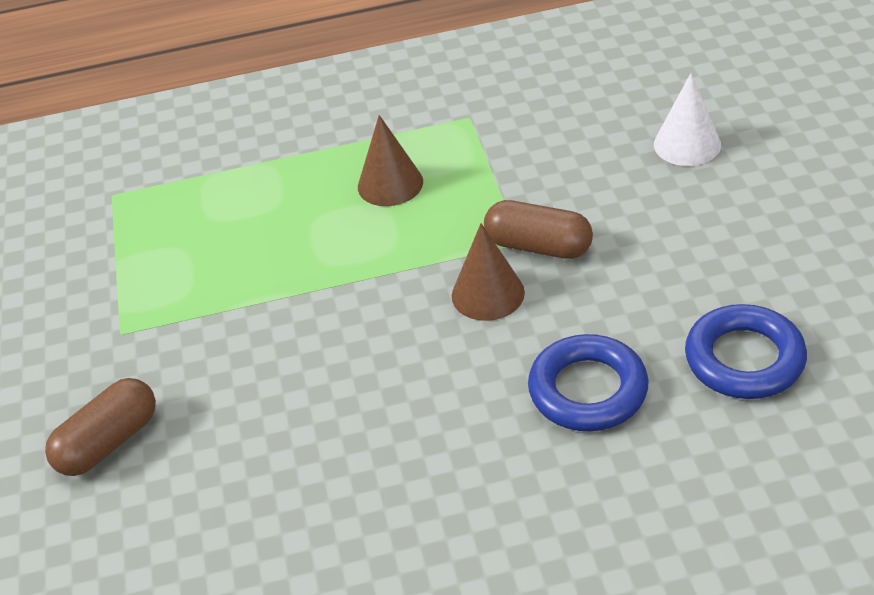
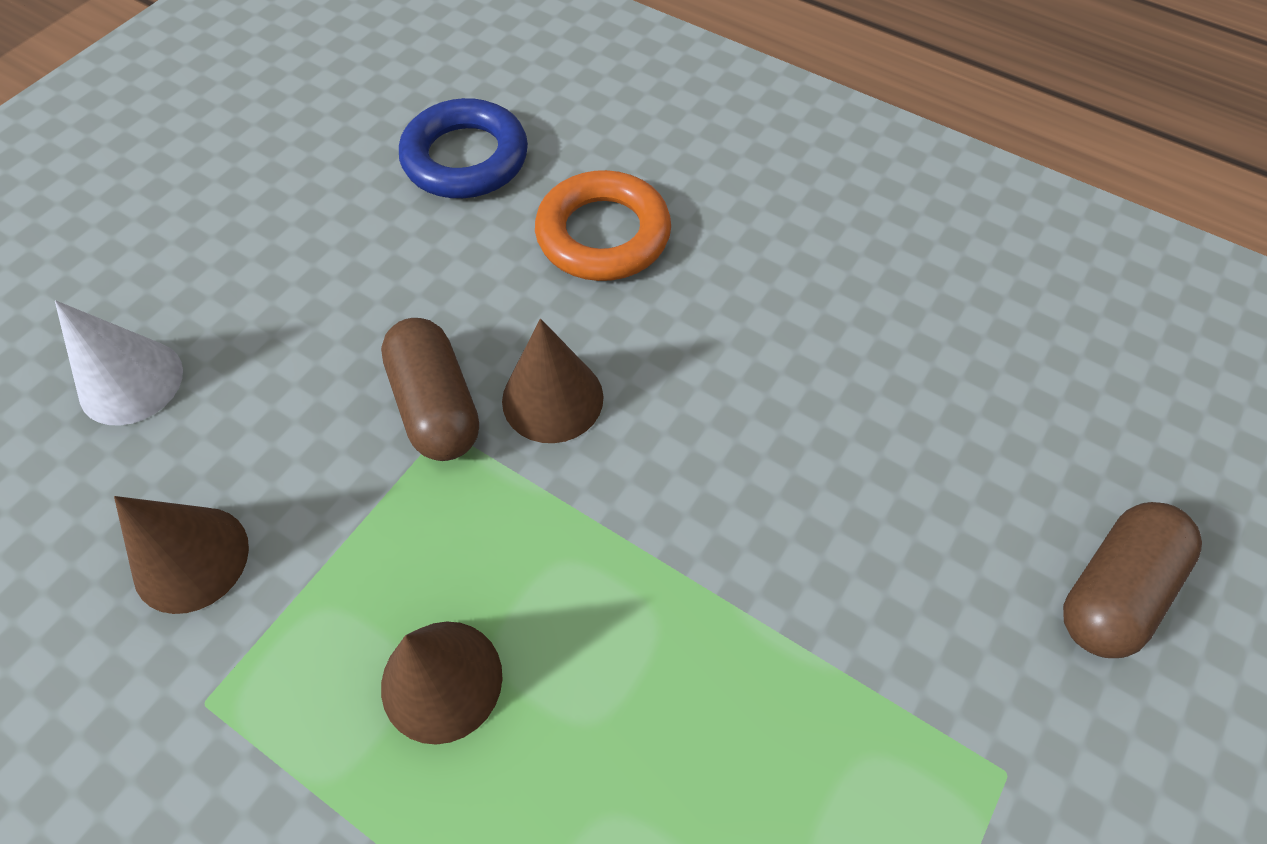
camera: 140 degrees left, 15 degrees up
brown capsule [45,378,156,476] -> brown capsule turned 45 degrees counterclockwise [1063,502,1202,658]
blue ring [528,334,648,431] -> orange ring [535,170,671,281]
none -> brown cone [114,496,249,614]

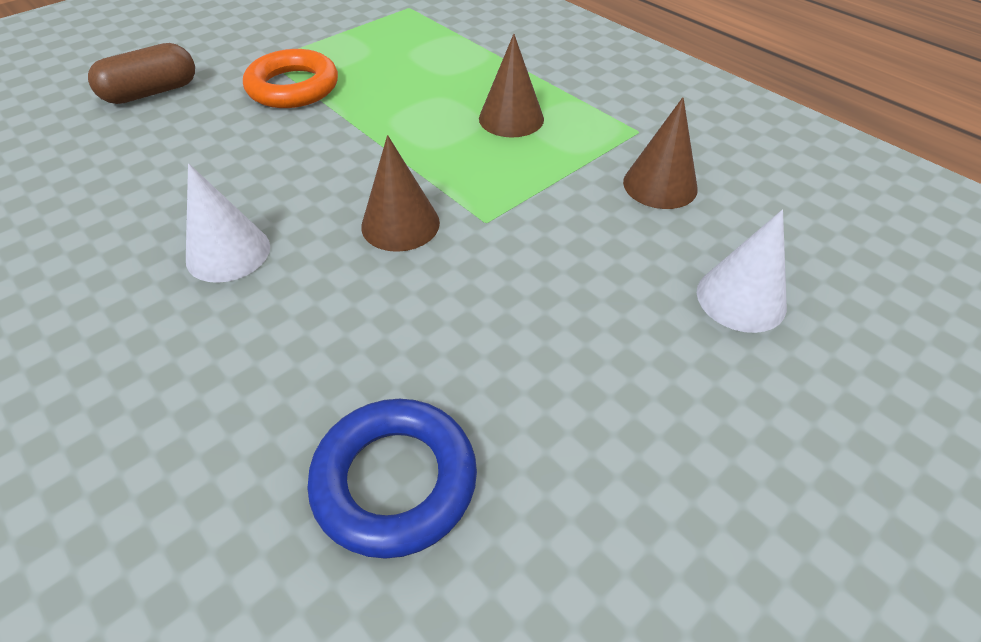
camera: 165 degrees left, 10 degrees down
brown capsule [381,318,479,461] -> none
orange ring [535,170,671,281] -> orange ring moved to [243,49,338,108]
none -> white cone [186,163,270,283]

